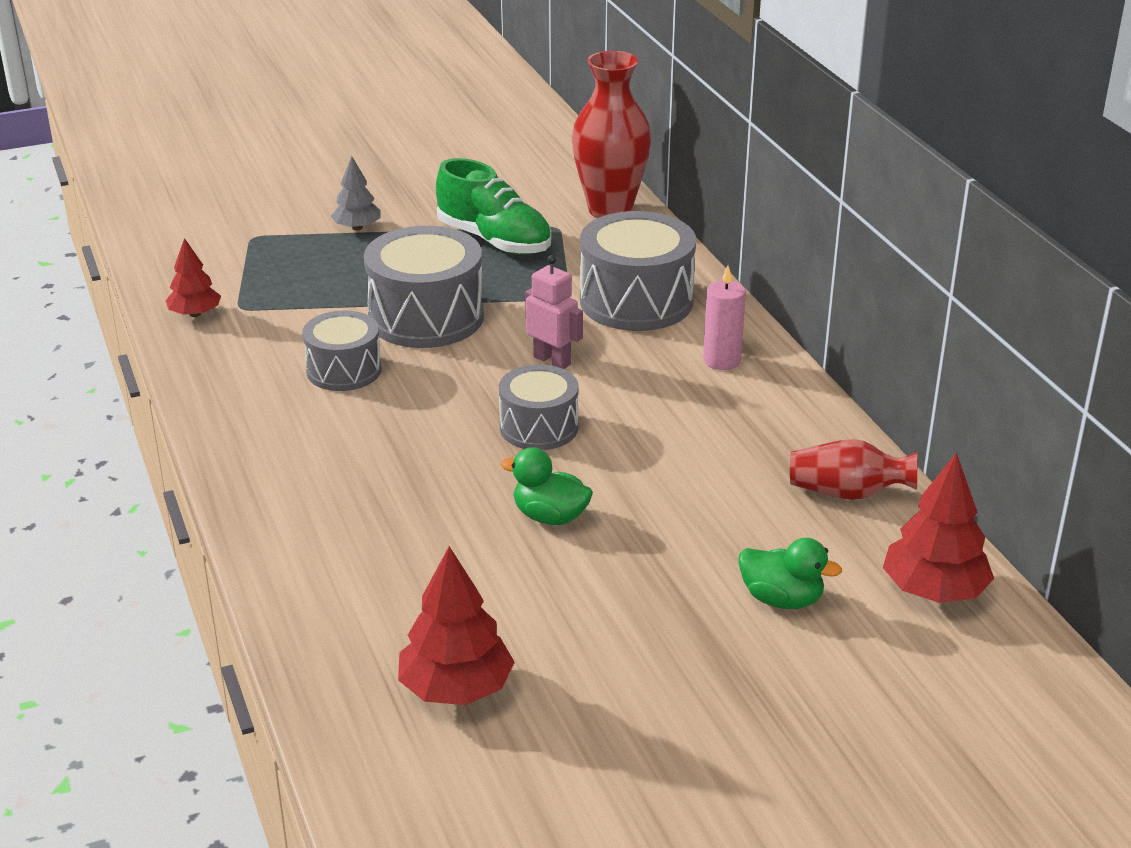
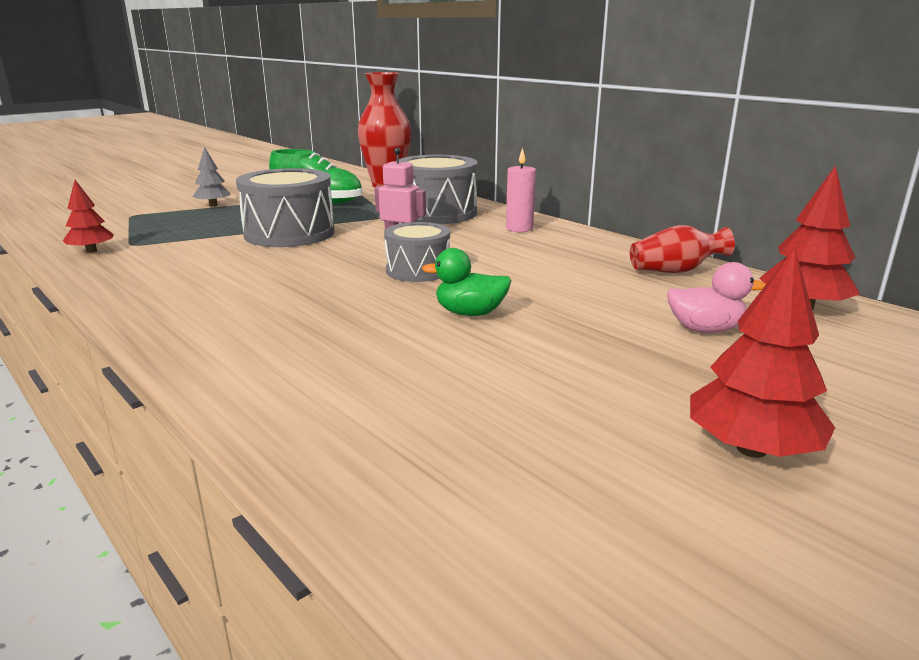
camera: 20 degrees left, 10 degrees down
grey drum [302,310,382,391] -> none
red tree [398,546,515,705] -> red tree moved to [690,248,835,458]
green duck [738,538,842,609] -> pink duck [667,262,766,333]

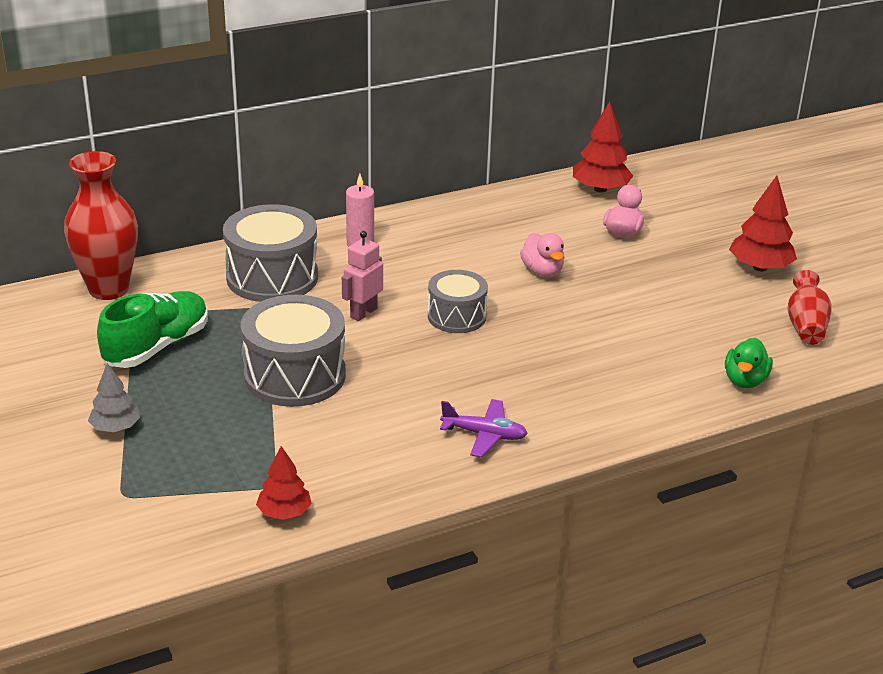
camera: 75 degrees left, 10 degrees up
green duck [422,248,511,316] -> green duck moved to [725,338,773,388]
red vase [630,225,735,273] -> red vase moved to [787,270,832,345]
none -> purple plane [440,399,528,458]
none -> pink duck [520,233,565,277]

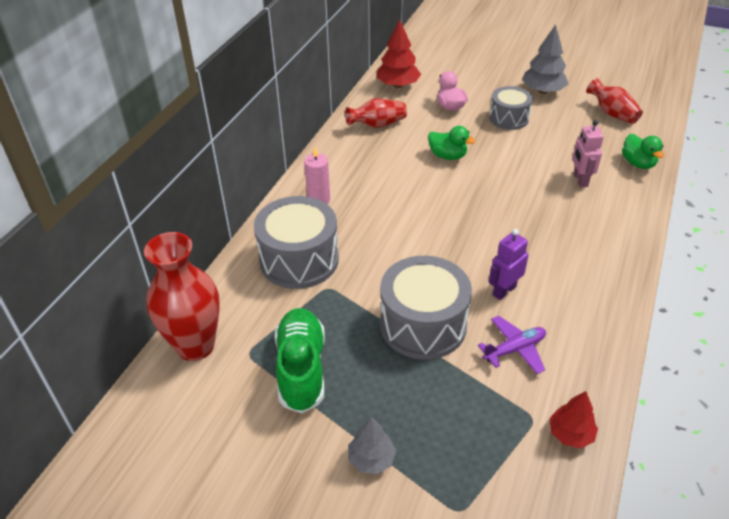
camera: 40 degrees left, 10 degrees up
pink robot [342,231,383,321] -> pink robot moved to [572,120,604,187]
grey drum [428,270,488,333] -> grey drum moved to [489,86,533,130]
purple plane [440,399,528,458] -> purple plane moved to [478,316,546,374]
pink duck [520,233,565,277] -> green duck [428,126,475,160]
red tree [729,176,797,271] -> grey tree [522,24,568,94]
none -> red vase [345,98,407,128]
none -> purple robot [489,229,529,300]

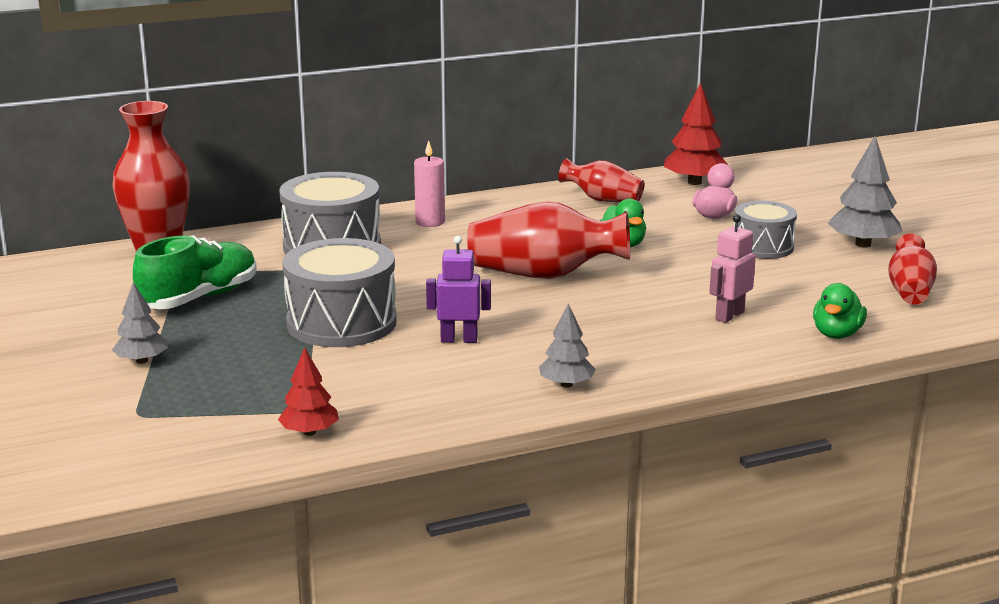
camera: 45 degrees right, 20 degrees down
purple plane [478,316,546,374] -> none
none -> red vase [467,201,630,279]
none -> grey tree [539,304,596,388]

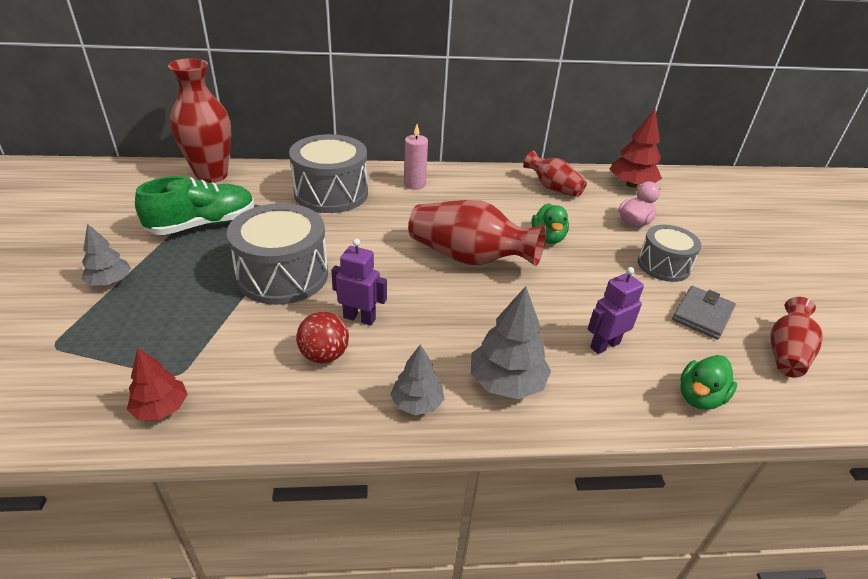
camera: 15 degrees right, 15 degrees up
pink robot [709,215,756,323] -> purple robot [588,267,644,354]
grey tree [828,136,902,248] -> grey tree moved to [471,286,551,399]
none -> red ball [296,312,349,363]
none -> grey wallet [672,286,736,339]

